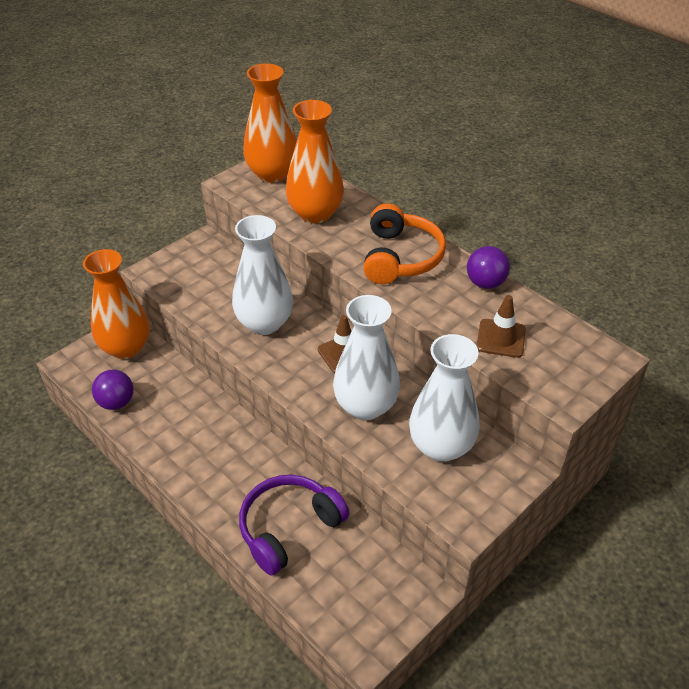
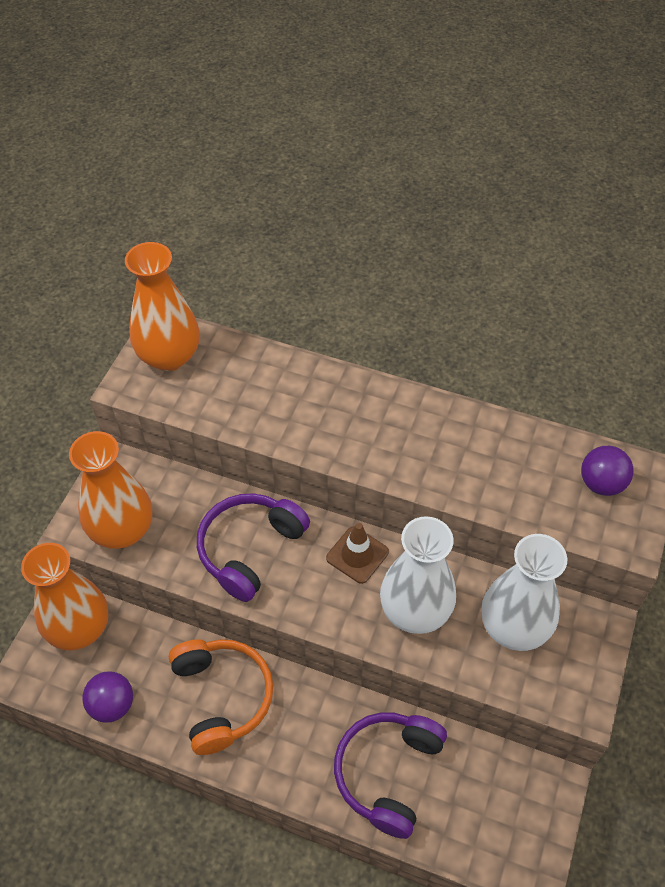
camera: 25 degrees left, 10 degrees up
white vase [232,215,293,335] -> purple headphones [197,493,310,602]
orange vase [286,100,344,223] -> orange vase moved to [69,431,152,549]
orange headphones [363,203,446,284] -> orange headphones moved to [169,639,273,755]
purple ball [467,246,510,289] -> purple ball moved to [581,446,634,496]
brown traffic cone [476,295,526,358] -> none

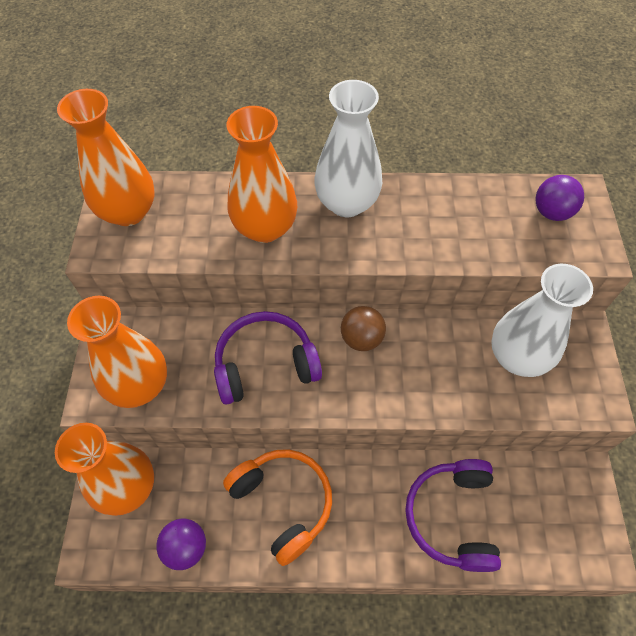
camera: 20 degrees left, 5 degrees up
purple headphones [197,493,310,602] -> purple headphones turned 60 degrees clockwise [214,311,322,404]
brown traffic cone [326,523,389,584] -> brown ball [341,306,386,351]
white vase [380,516,456,634] -> white vase moved to [314,80,382,217]
none -> orange vase [226,106,297,243]

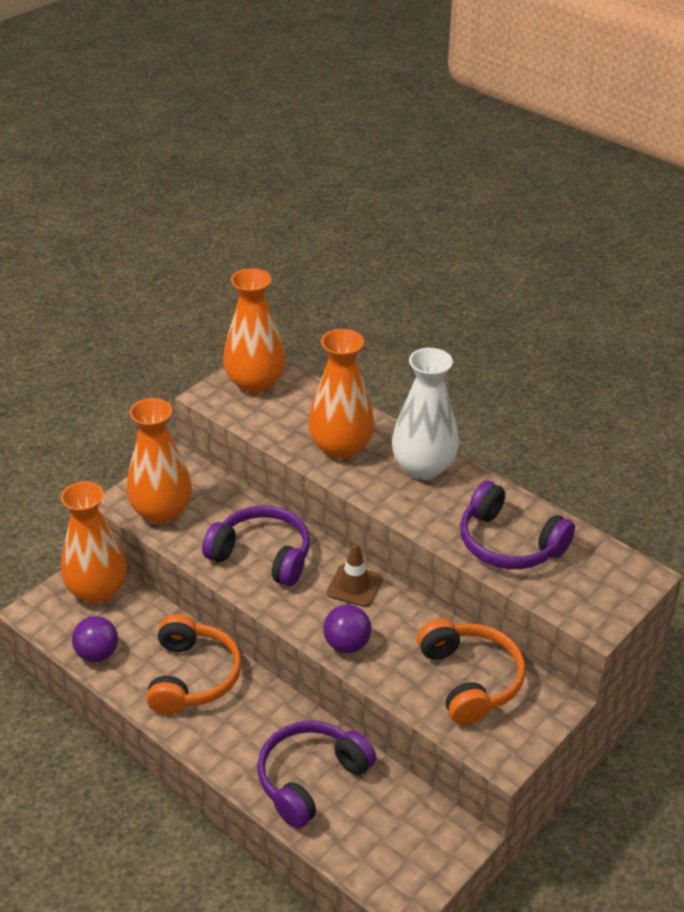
camera: 40 degrees right, 20 degrees down
brown ball [341,306,386,351] -> brown traffic cone [327,543,383,607]
white vase [491,264,593,377] -> orange headphones [417,619,525,725]
purple ball [536,175,584,221] -> purple ball moved to [323,605,371,653]
none -> purple headphones [460,481,575,569]

